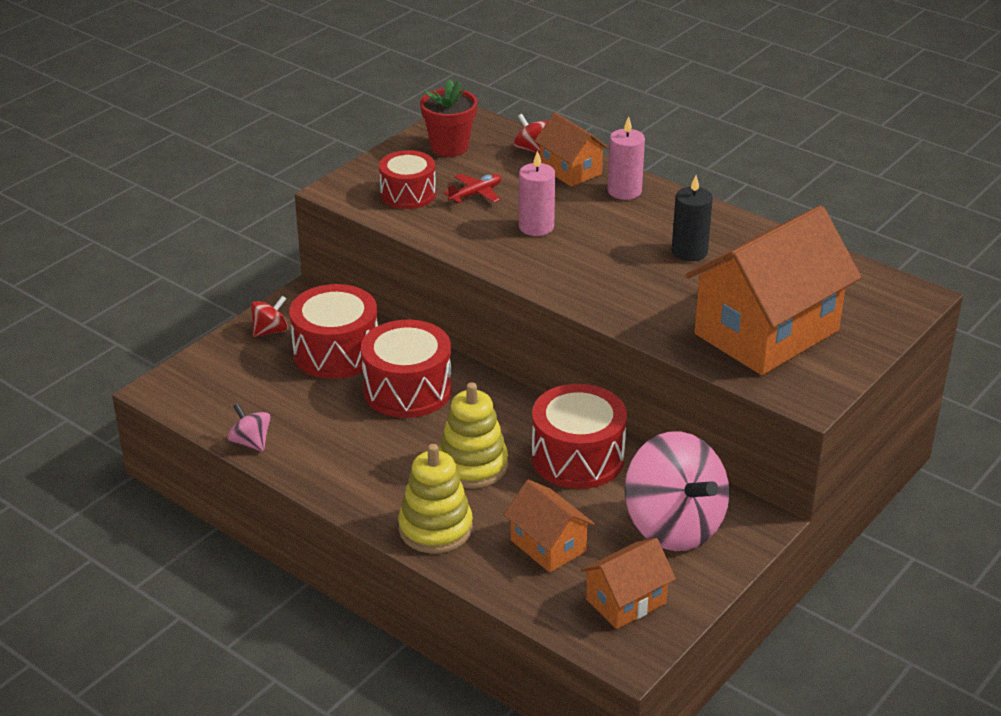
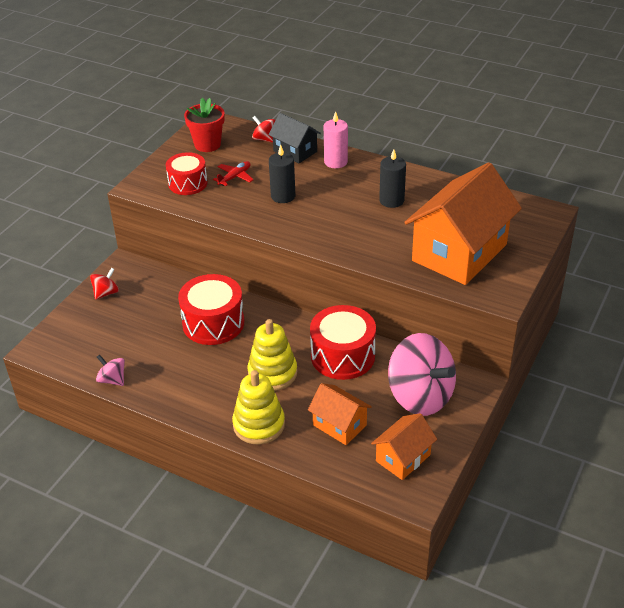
camera: 10 degrees left, 5 degrees up
red drum [289,284,378,379] -> none
pink candle [519,150,555,236] -> black candle [269,144,295,203]
orange house [534,112,609,187] -> black house [269,113,321,163]

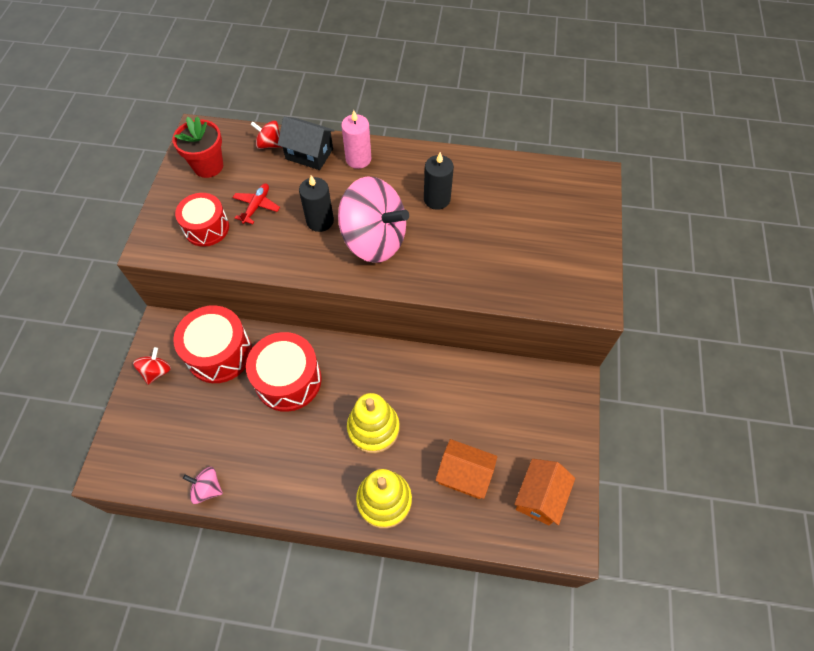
camera: 20 degrees left, 20 degrees up
red drum [310,305,376,380] -> red drum moved to [173,305,252,383]
pink spinning top [388,333,456,416] -> pink spinning top moved to [338,177,409,263]
orange house [404,162,522,285] -> none

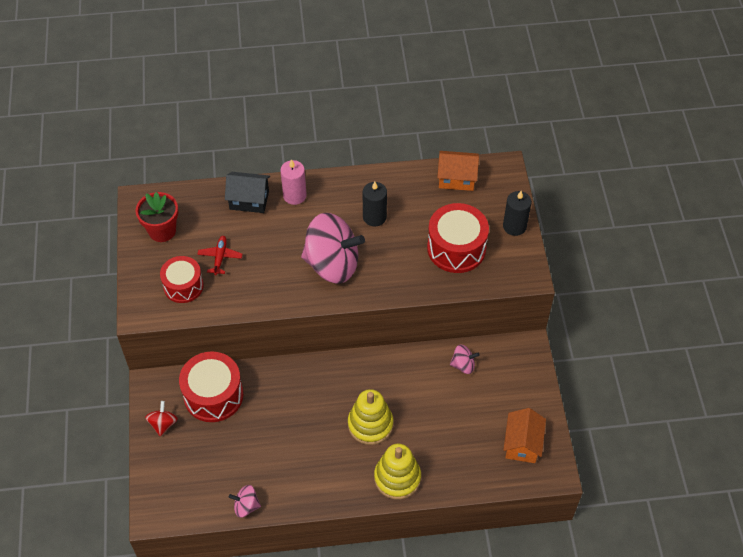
camera: 15 degrees left, 5 degrees down
red drum [246,332,322,412] -> red drum moved to [427,203,489,273]
red spinning top [250,121,282,149] -> none
black candle [299,175,334,232] -> black candle moved to [503,191,532,236]
orange house [435,439,497,499] -> orange house moved to [437,151,479,191]
none -> pink spinning top [450,344,480,374]

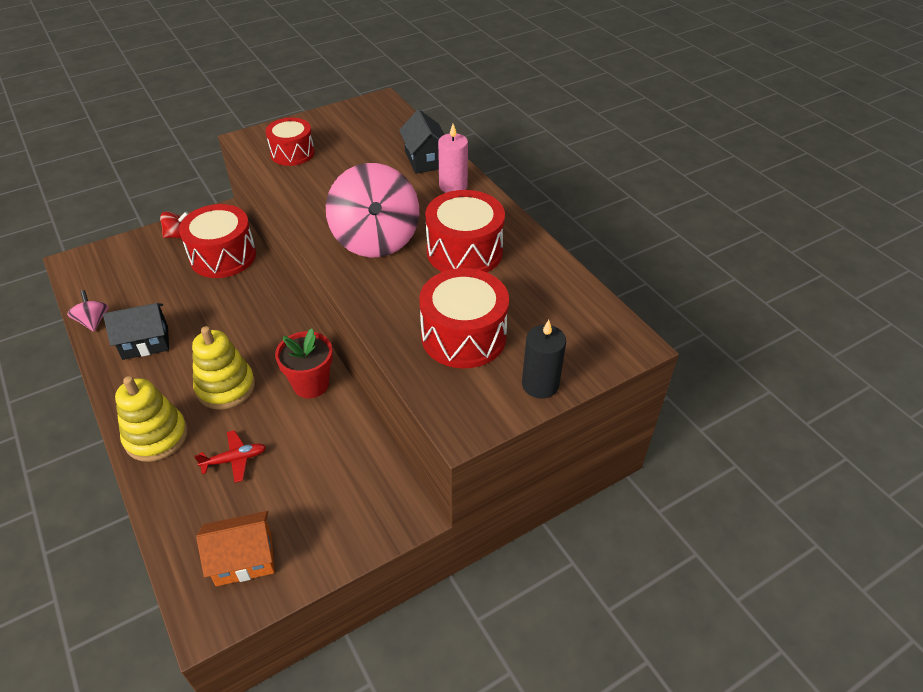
camera: 65 degrees right, 10 degrees down
red flower pot [136,192,178,242] -> red flower pot moved to [275,328,333,398]
red plane [197,236,242,275] -> red plane moved to [194,430,266,483]
black candle [363,182,387,226] -> red drum [425,190,505,272]
orange house [437,151,479,191] -> none
pink spinning top [450,344,480,374] -> none
none -> black house [103,303,169,360]

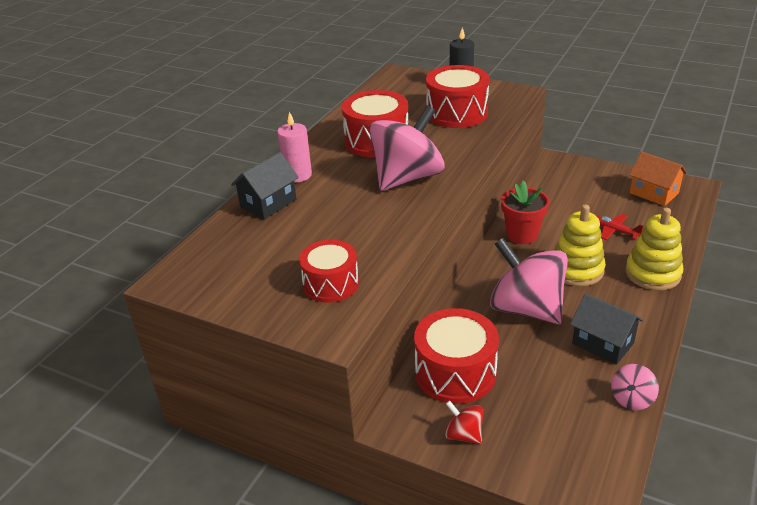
camera: 120 degrees left, 10 degrees down
none -> pink spinning top [490,238,568,324]

